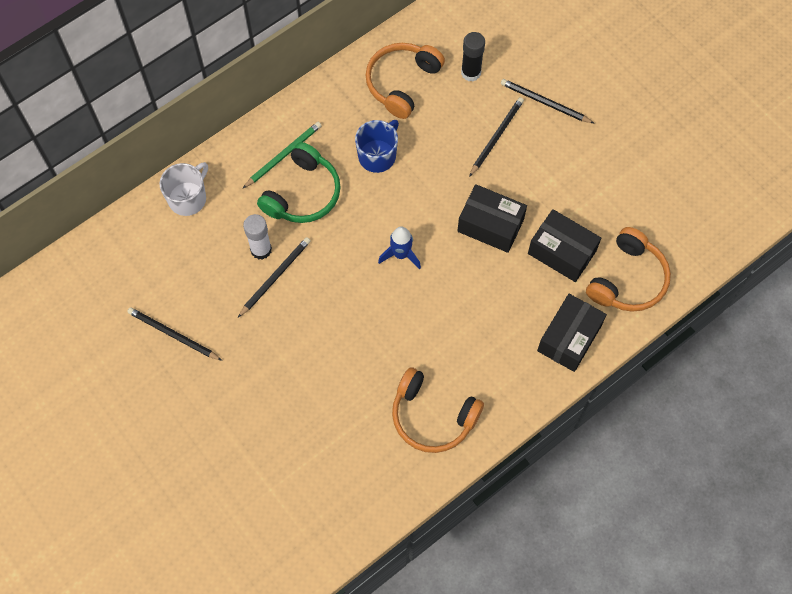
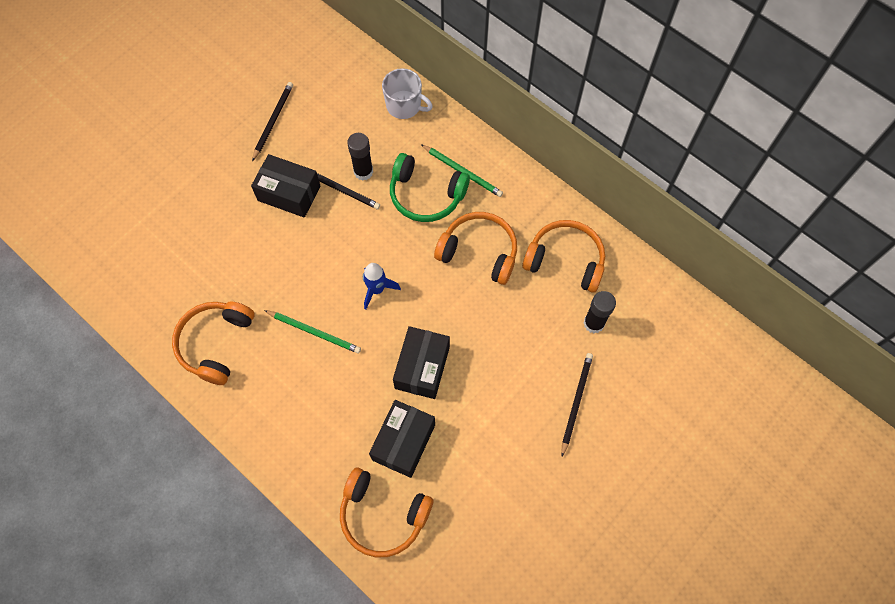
camera: 80 degrees right, 0 degrees up
white glue stick [243,214,272,260] -> black glue stick [347,133,373,181]
blue mug [355,120,399,173] -> orange headphones [434,212,517,285]
black pencil [469,97,524,177] -> none
black box [537,294,607,372] -> black box moved to [251,154,321,217]
none -> green pencil [264,310,361,354]

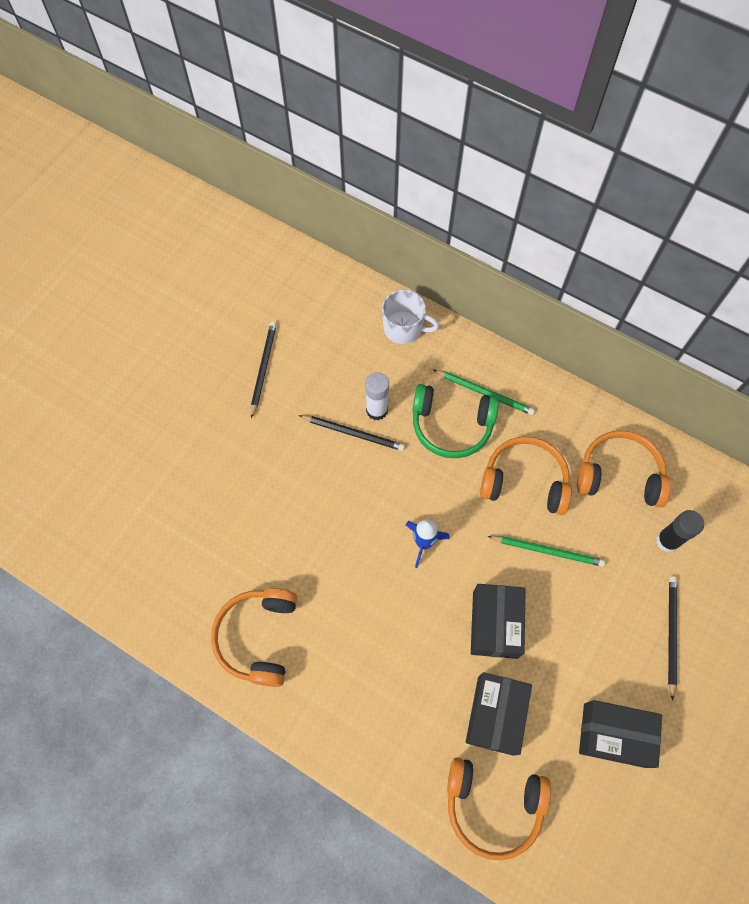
camera: 10 degrees left, 0 degrees up
black box [251,154,321,217] -> black box moved to [579,700,662,768]
green pencil [264,310,361,354] -> green pencil moved to [487,536,605,567]
black glue stick [347,133,373,181] -> white glue stick [365,372,389,420]

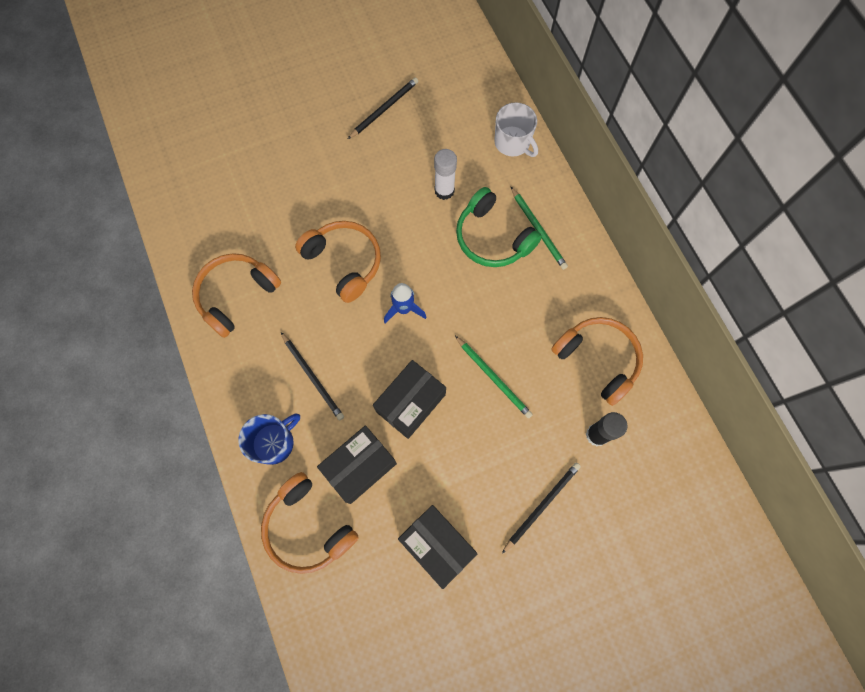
camera: 35 degrees right, 5 degrees up
black pencil [299,415,405,451] -> black pencil moved to [281,332,344,420]
orange headphones [480,436,572,515] -> orange headphones moved to [295,221,381,303]
none -> blue mug [238,414,300,465]

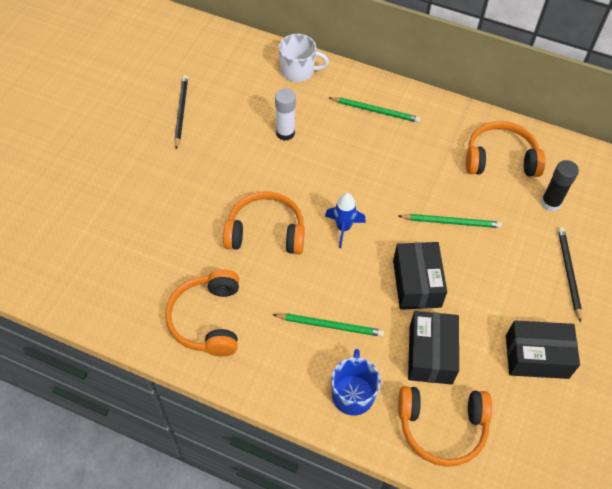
camera: 45 degrees left, 15 degrees down
black pencil [281,332,344,420] -> green pencil [273,313,384,337]
green headphones [456,187,542,267] -> none

